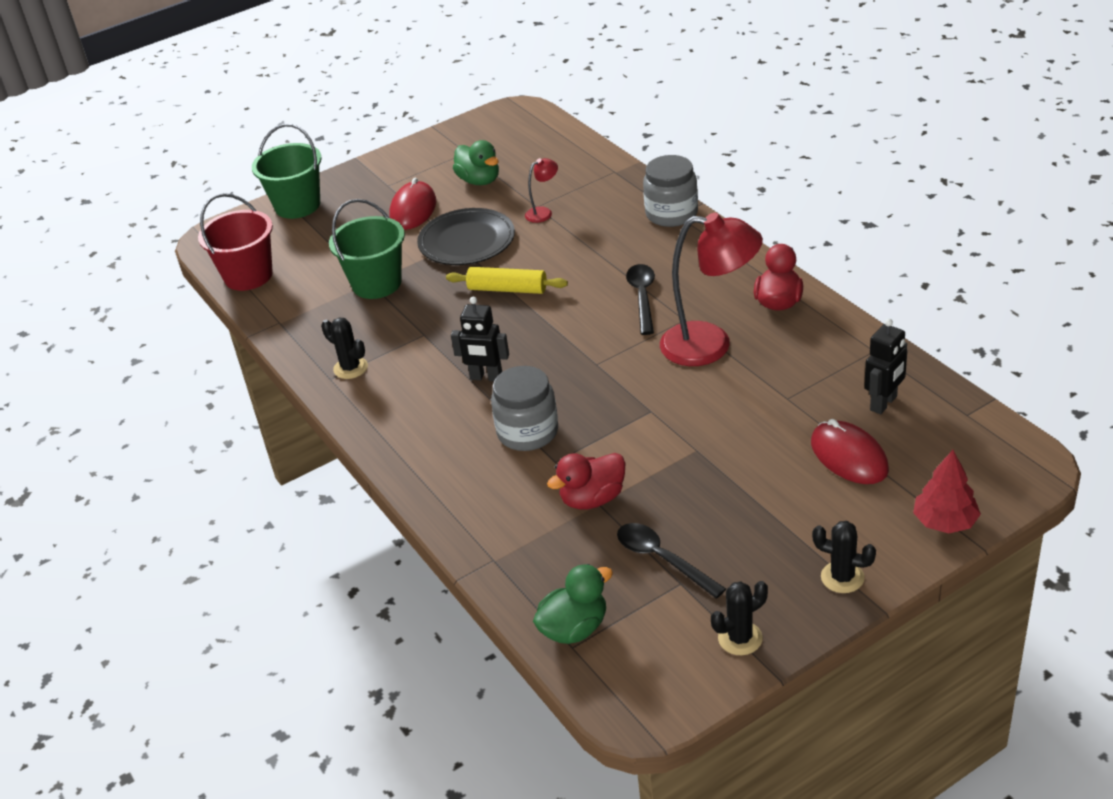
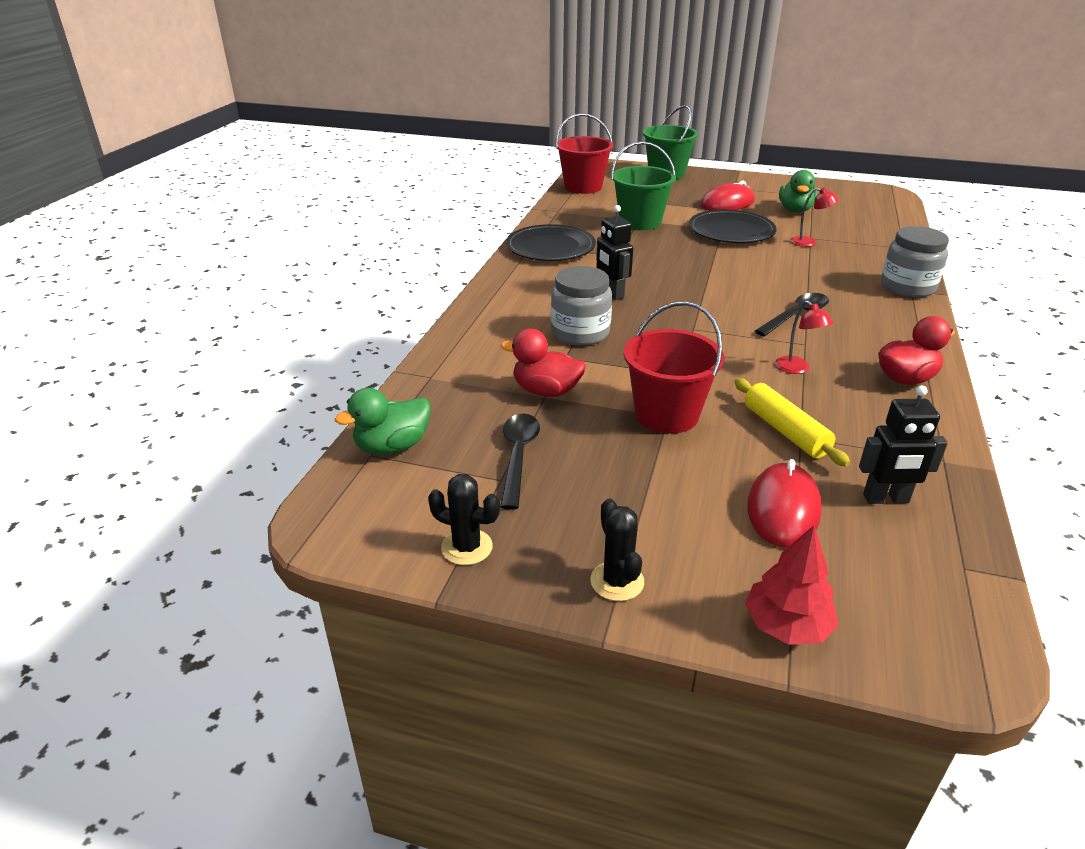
camera: 45 degrees right, 5 degrees down
black cactus [321,317,368,379] -> black plate [506,224,596,261]
yellow rolling pin [446,267,568,294] -> yellow rolling pin moved to [734,378,850,467]
green duck [533,564,613,644] -> green duck turned 135 degrees clockwise [335,388,431,455]
red lamp [660,213,763,366] -> red lamp [775,301,833,374], size x0.45
none -> red bucket [623,301,724,434]

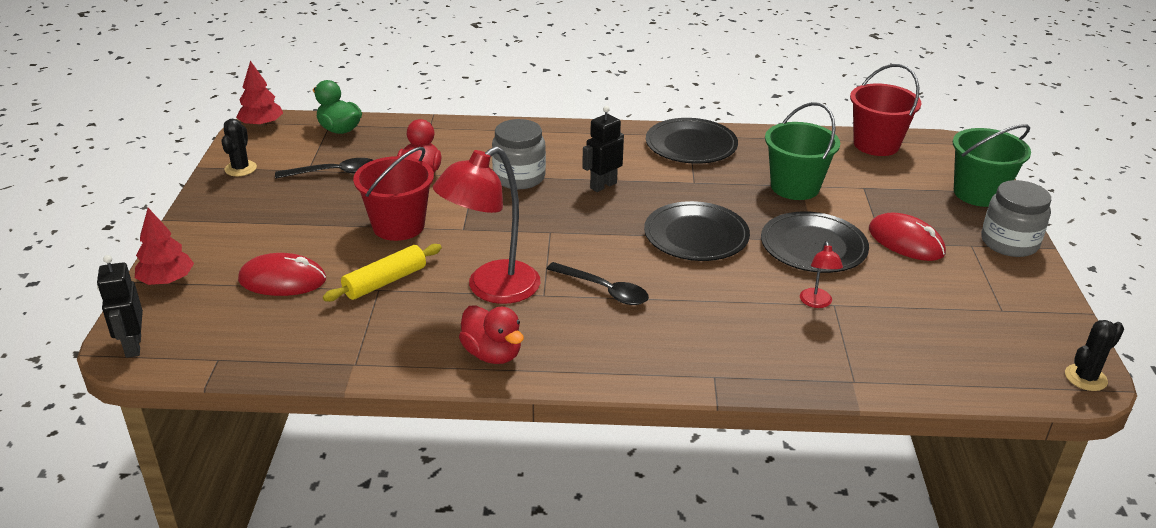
camera: 75 degrees right, 0 degrees up
black cactus [590,498,644,601] -> black cactus moved to [1065,320,1124,391]
red lamp [775,301,833,374] -> red lamp [433,146,541,304], size x2.24
green duck [779,170,817,213] -> none
black robot [859,386,948,504] -> black robot moved to [97,255,143,358]
grey jar [881,226,949,298] -> grey jar moved to [981,180,1051,257]
none -> red tree [236,61,283,127]
none -> black plate [644,201,750,261]

